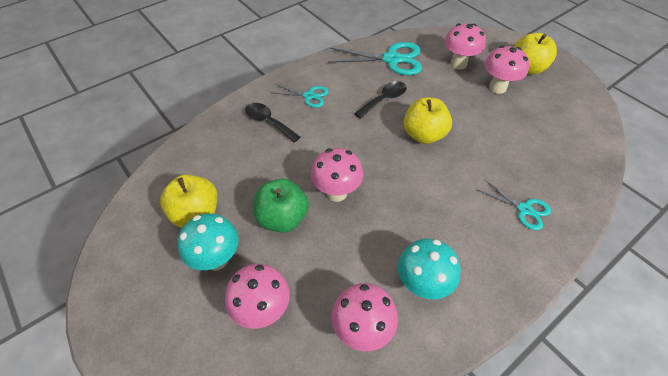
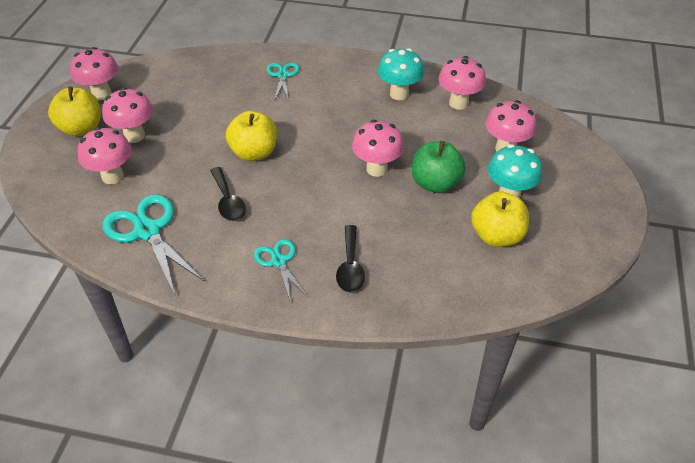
camera: 130 degrees left, 5 degrees down
black spoon [354,81,407,119] -> black spoon turned 120 degrees counterclockwise [210,167,246,221]
none -> pink mushroom [70,47,118,100]

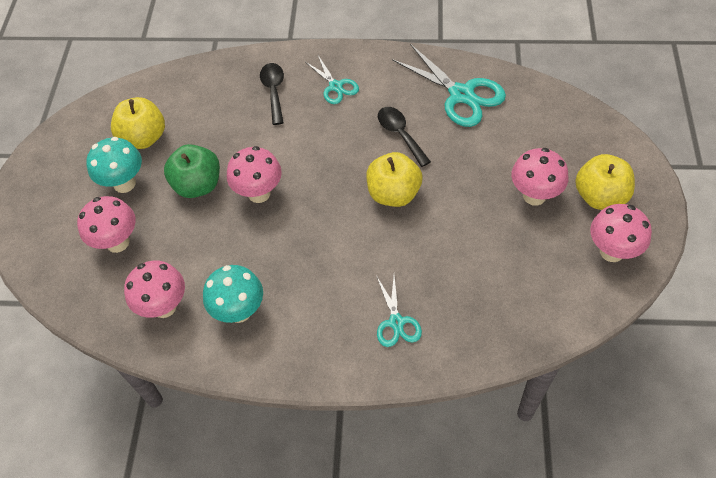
camera: 175 degrees right, 10 degrees up
pink mushroom [77,127,132,184] -> none

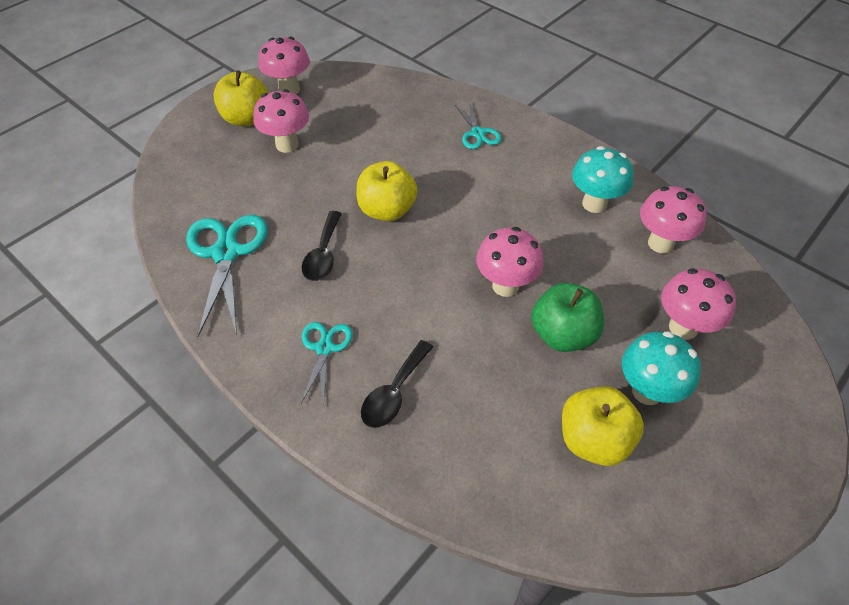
camera: 145 degrees left, 5 degrees down
turquoise scissors [376,275,422,347] -> turquoise scissors turned 135 degrees clockwise [455,103,502,149]

